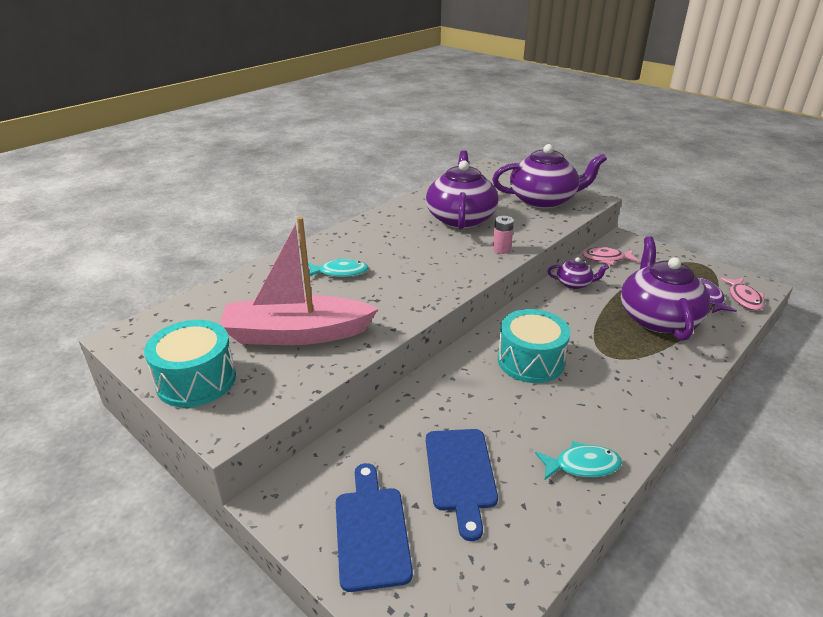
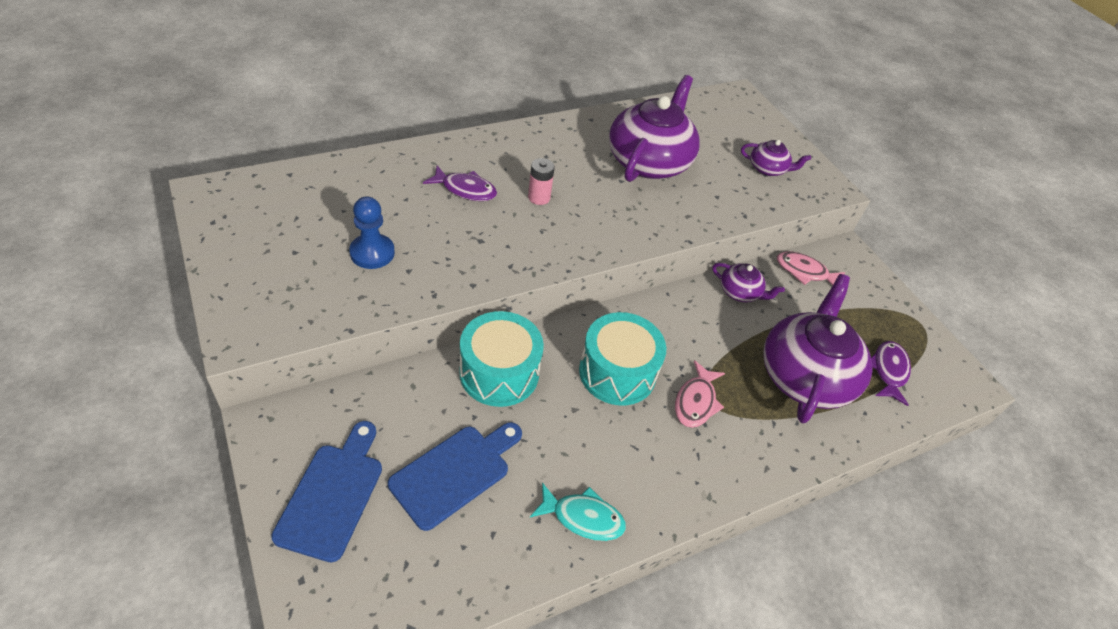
camera: 15 degrees right, 15 degrees up
turquoise drum [144,320,236,408] -> turquoise drum moved to [459,311,544,407]
pink boat [220,217,379,345] -> blue pawn [349,196,395,269]
turquoise fish [308,258,369,277] -> purple fish [423,166,497,201]
blue cutting board [426,429,498,541] -> blue cutting board turned 150 degrees counterclockwise [388,422,522,531]
purple teapot [492,144,607,209] -> purple teapot [741,140,811,176], size x0.47
pink battery [493,216,514,254] -> pink battery moved to [528,158,555,205]
pink fish [720,277,764,311] -> pink fish moved to [675,360,725,428]

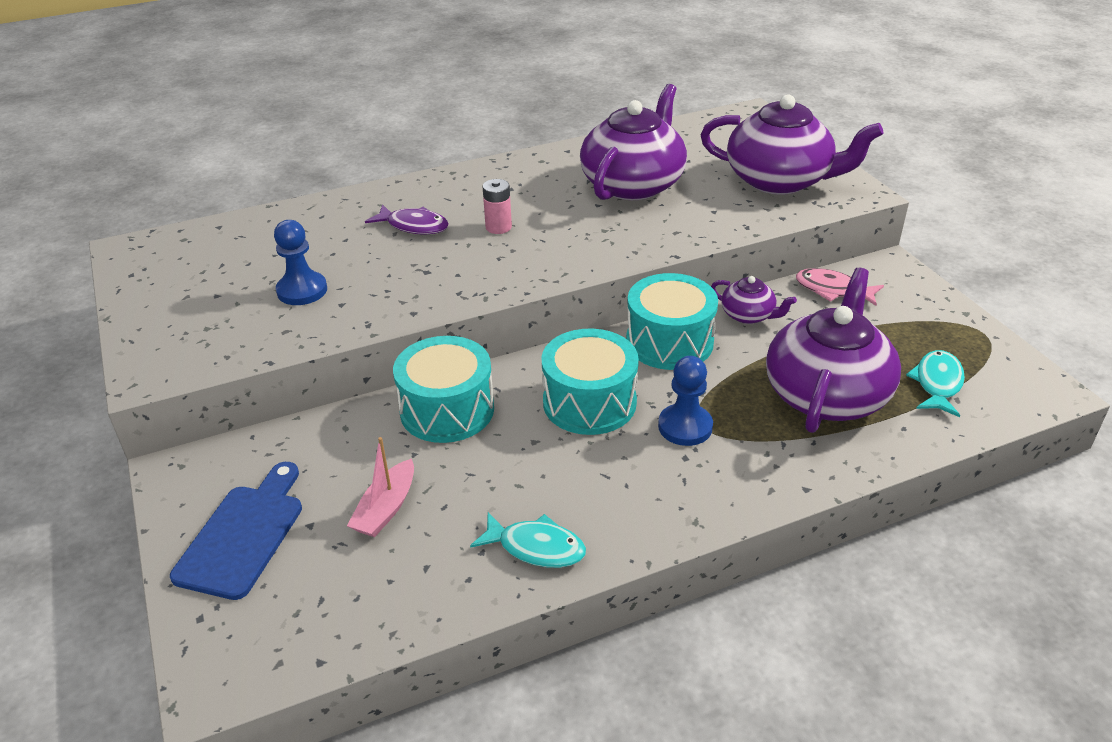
camera: 10 degrees right, 10 degrees down
blue cutting board [388,422,522,531] -> pink boat [347,437,414,537]
pink fish [675,360,725,428] -> blue pawn [658,356,713,446]
purple teapot [741,140,811,176] -> purple teapot [701,94,884,195], size x2.14
purple fish [871,341,911,406] -> turquoise fish [906,350,965,417]
none -> turquoise drum [626,273,718,370]

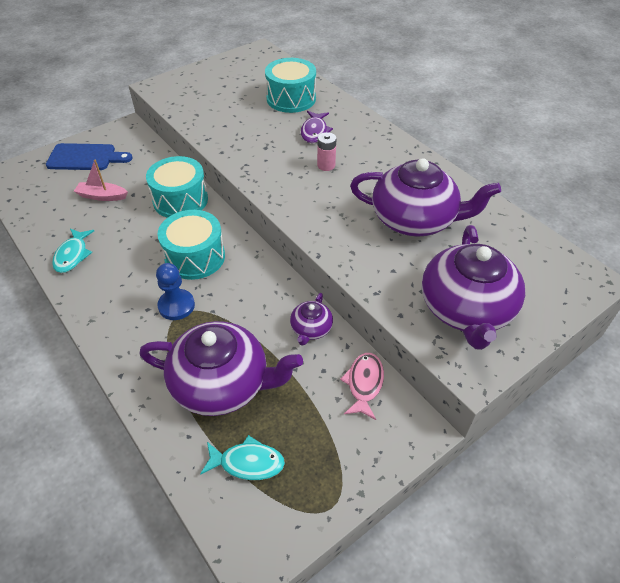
camera: 75 degrees right, 10 degrees up
blue pawn [274,220,327,305] -> none
turquoise drum [626,273,718,370] -> turquoise drum moved to [265,58,316,113]

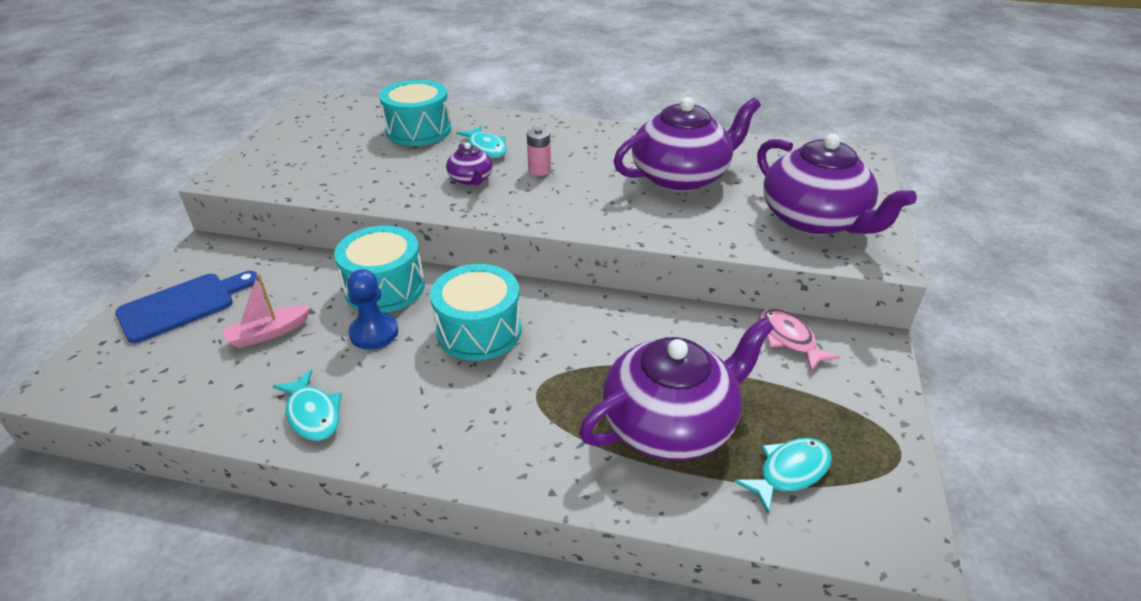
camera: 40 degrees left, 10 degrees down
blue pawn [156,263,195,320] -> blue pawn moved to [347,269,398,349]
purple teapot [290,293,333,346] -> purple teapot moved to [446,143,493,185]
purple fish [301,111,333,143] -> turquoise fish [456,126,507,158]

